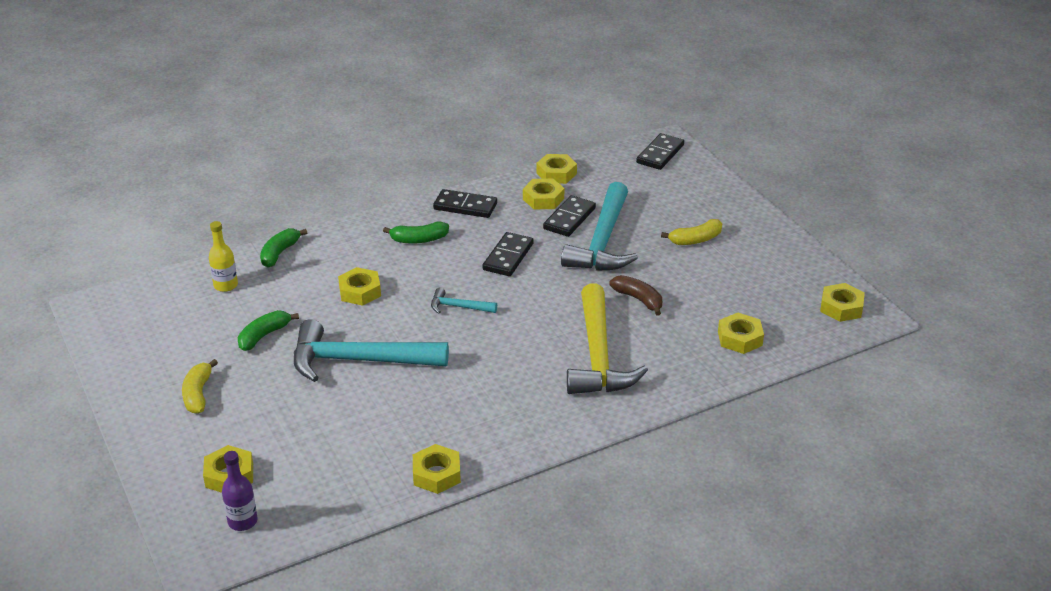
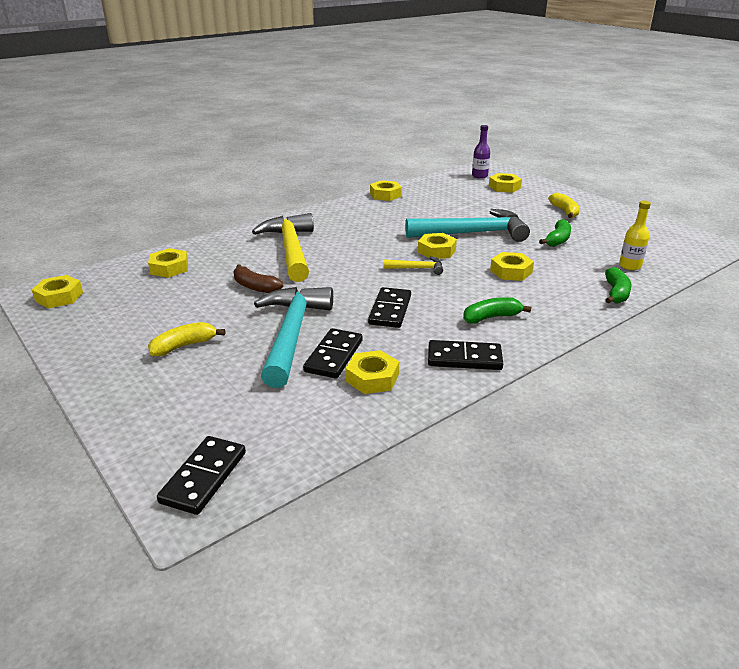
camera: 170 degrees right, 5 degrees down
turquoise hammer [431,288,497,314] -> yellow hammer [383,256,443,275]
yellow nut [536,154,577,184] -> yellow nut moved to [418,233,457,259]

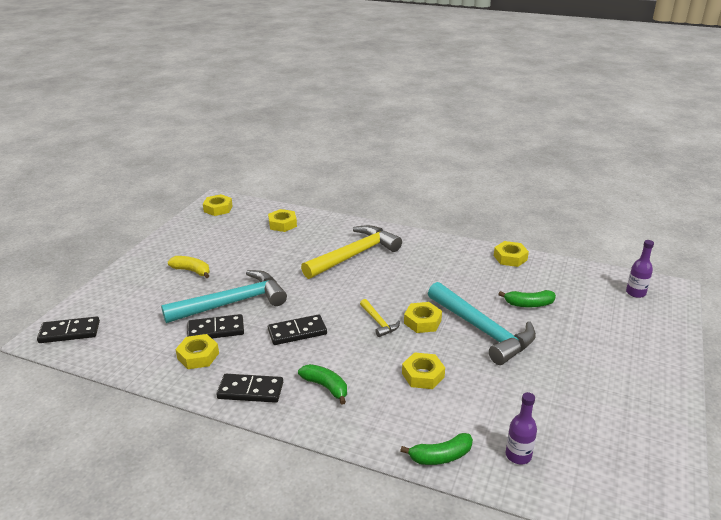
camera: 60 degrees right, 0 degrees up
brown banana [234,264,283,293] -> none
black domino [428,340,503,370] -> black domino turned 60 degrees counterclockwise [216,374,283,403]
yellow nut [489,173,522,193] -> none
green banana [539,219,571,247] -> green banana moved to [498,290,556,307]
yellow banana [548,193,580,218] -> none
yellow bottle [619,201,651,270] -> purple bottle [505,392,537,464]

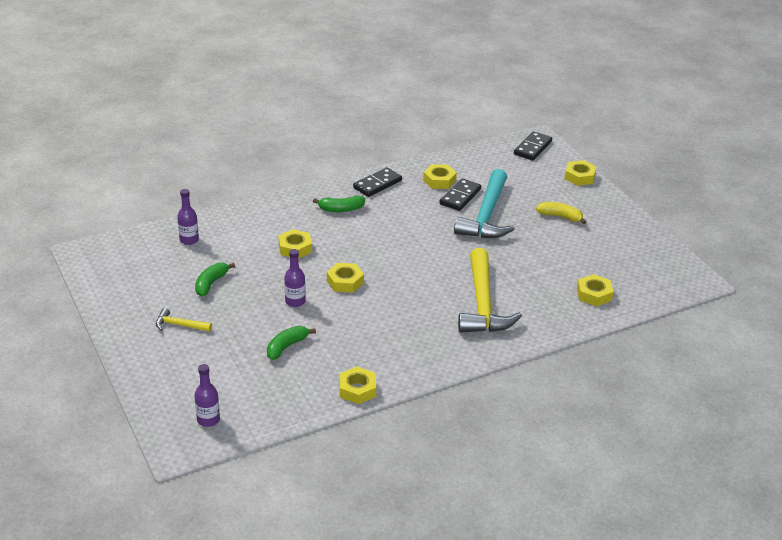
camera: 130 degrees right, 5 degrees up
yellow banana [168,256,210,278] -> yellow banana turned 135 degrees counterclockwise [536,202,586,224]
yellow nut [203,194,233,216] -> yellow nut moved to [565,160,596,186]
black domino [268,314,327,345] -> none
yellow hammer [360,299,400,337] -> yellow hammer moved to [156,308,212,332]
green banana [400,433,473,465] -> green banana moved to [195,262,235,296]
turquoise hammer [428,282,536,365] -> purple bottle [284,249,306,307]

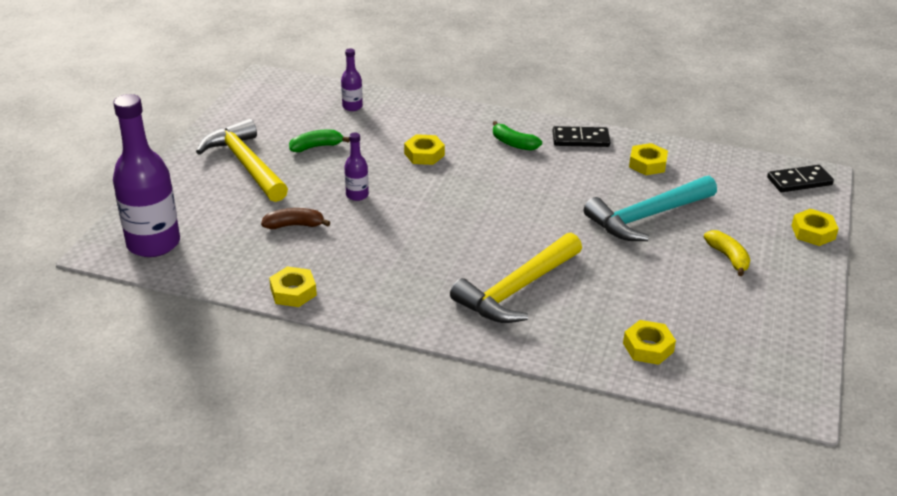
camera: 45 degrees right, 0 degrees up
yellow hammer [156,308,212,332] -> yellow hammer [196,119,288,202], size x2.21
purple bottle [194,364,220,427] -> purple bottle [113,94,180,257], size x2.19
green banana [267,326,316,360] -> brown banana [261,208,331,229]
yellow nut [327,263,364,293] -> none
black domino [440,178,481,211] -> none

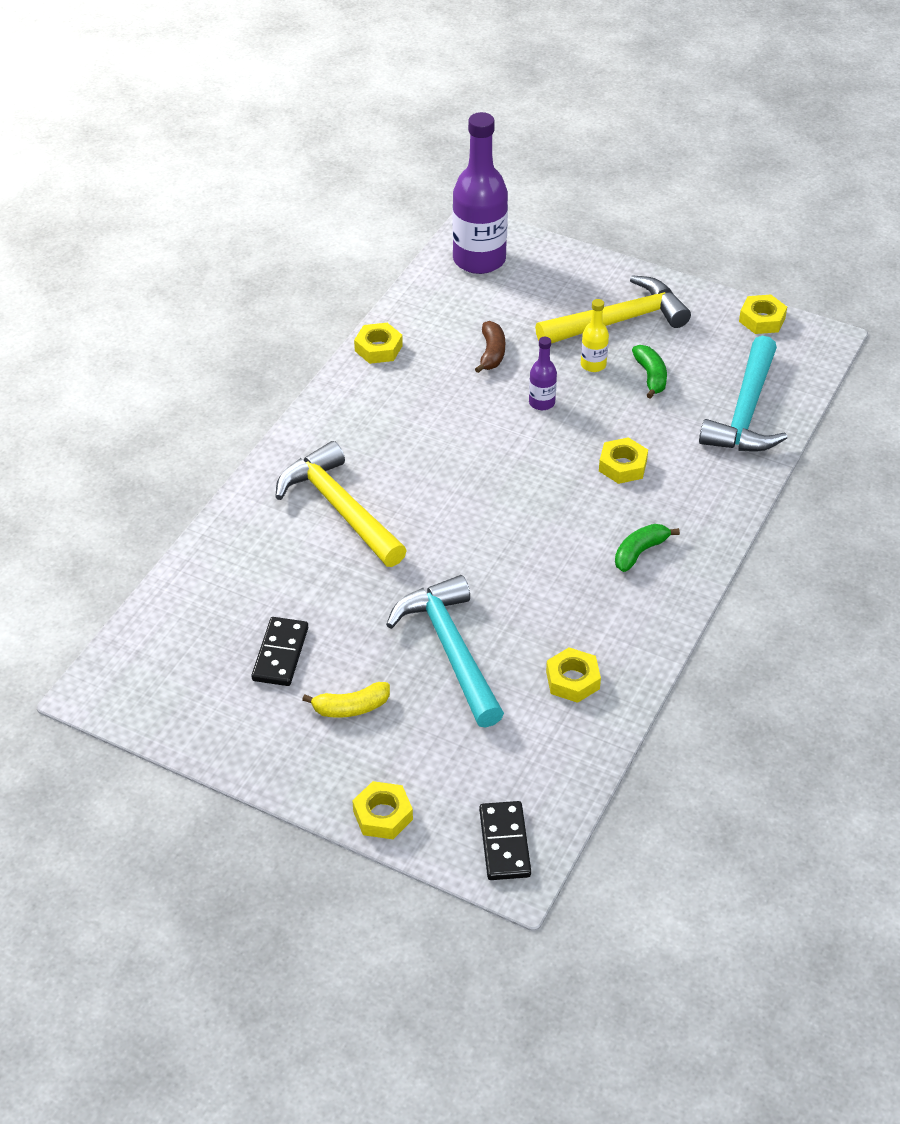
camera: 100 degrees right, 10 degrees up
purple bottle [341,48,363,111] -> turquoise hammer [699,336,787,452]
black domino [552,126,610,147] -> black domino moved to [251,617,308,686]
yellow nut [623,320,676,365] -> yellow nut moved to [739,295,787,334]
none -> yellow bottle [581,299,609,372]

